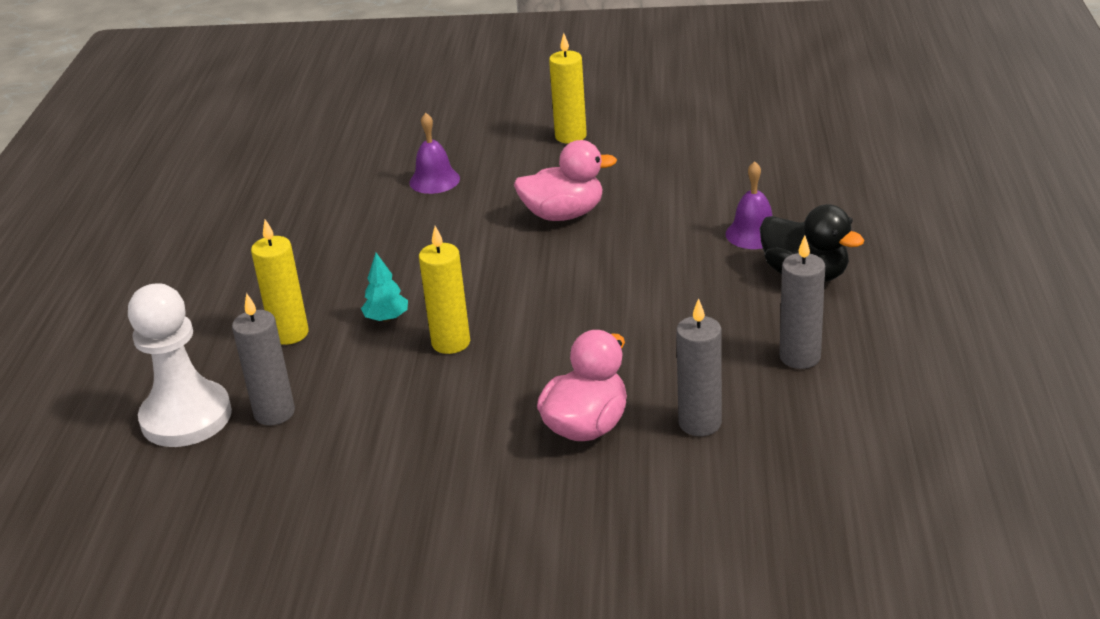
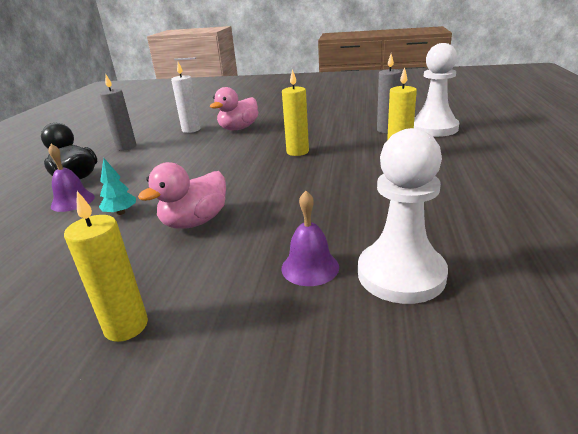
camera: 175 degrees left, 5 degrees down
turquoise tree [361,253,408,322] -> turquoise tree moved to [99,158,136,215]
pink duck [514,140,617,221] -> pink duck turned 45 degrees counterclockwise [138,162,226,228]
grey candle [676,298,722,436] -> white candle [171,62,201,133]
none -> white pawn [358,128,448,304]

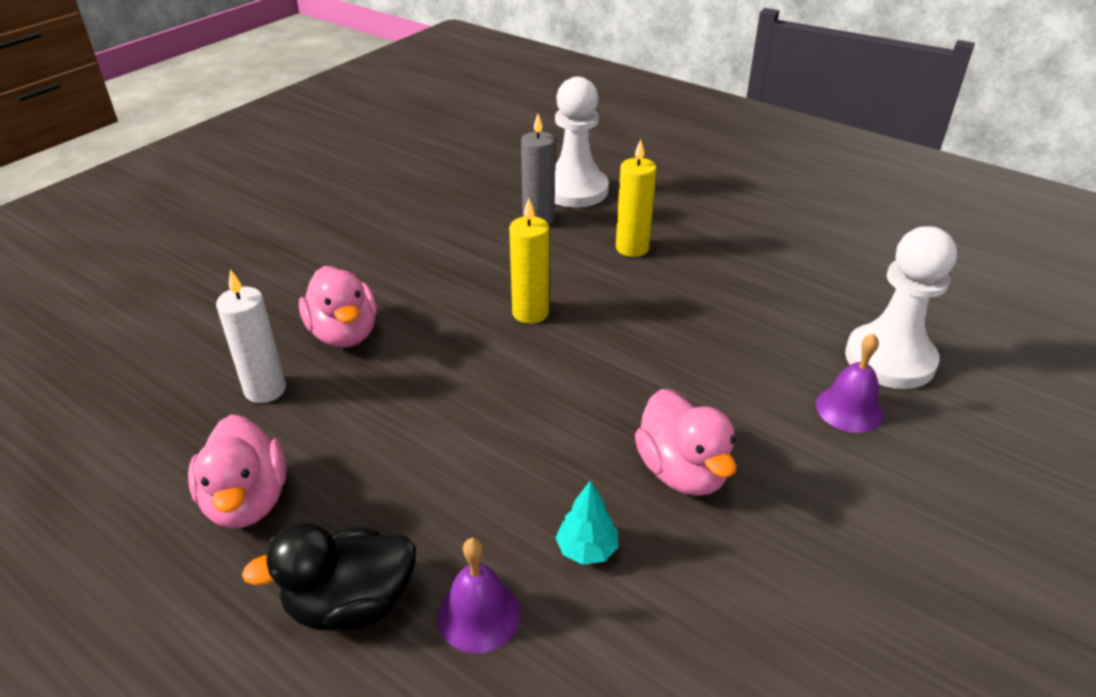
camera: 65 degrees left, 10 degrees up
yellow candle [64,191,148,342] -> none
grey candle [100,75,136,151] -> pink duck [188,414,286,528]

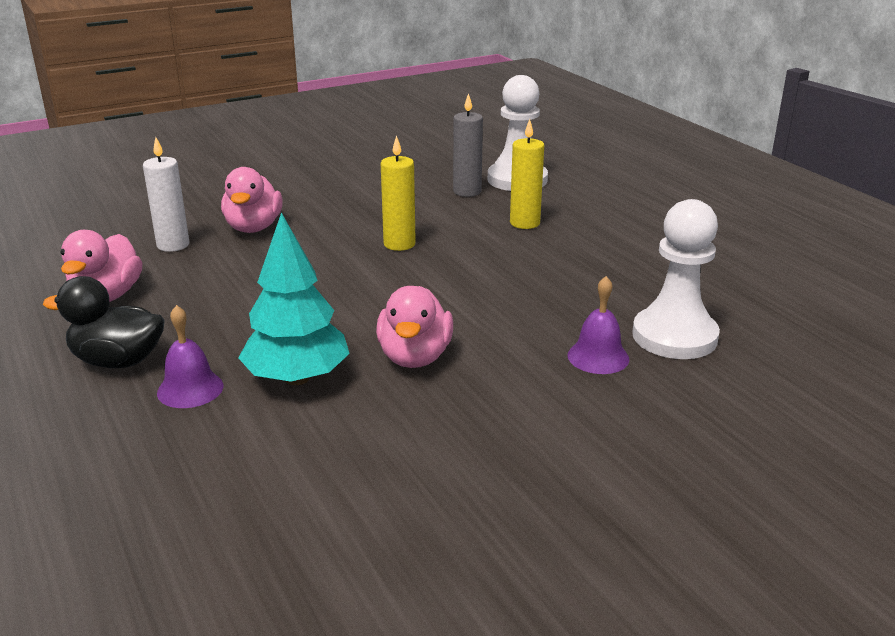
camera: 25 degrees right, 10 degrees down
turquoise tree [556,480,619,565] -> turquoise tree [238,212,350,385], size x2.09

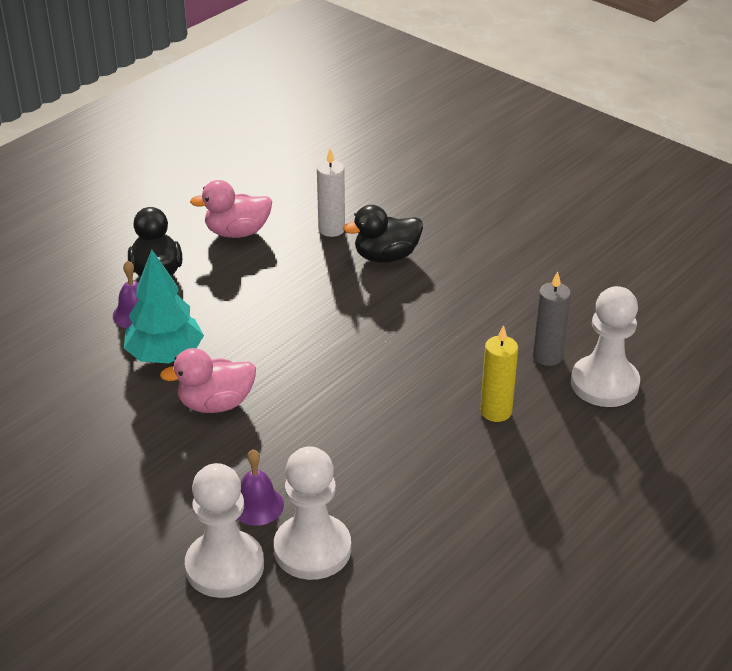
camera: 70 degrees right, 10 degrees up
pink duck [221,167,283,233] -> black duck [343,205,423,263]
yellow candle [381,135,416,251] -> none
none -> white pawn [185,463,264,598]

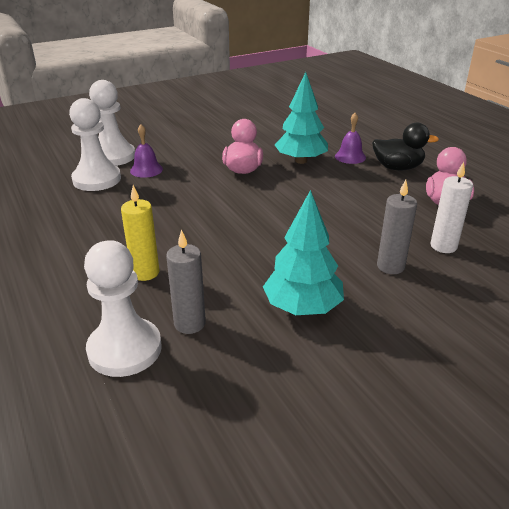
camera: 110 degrees right, 5 degrees down
black duck [343,205,423,263] -> grey candle [377,180,417,274]
none -> turquoise tree [263,190,344,315]

